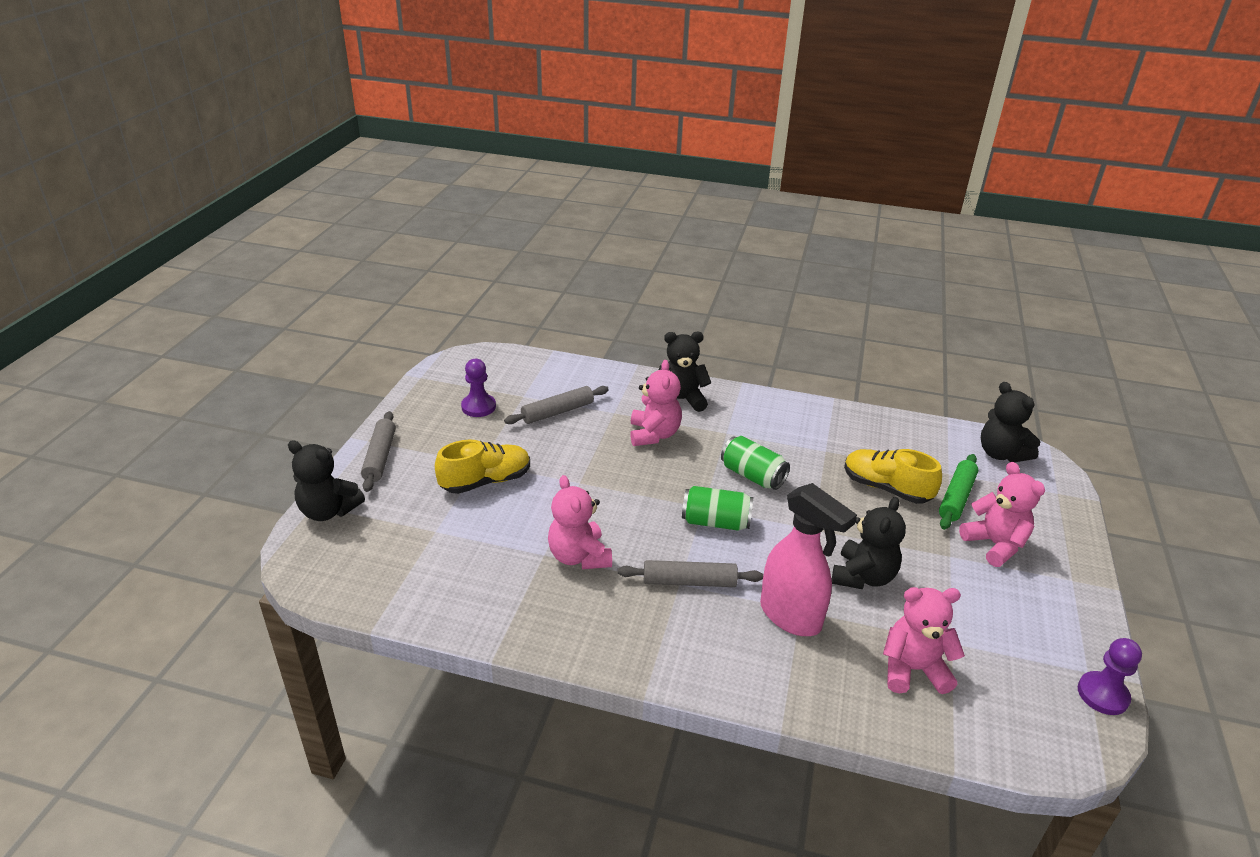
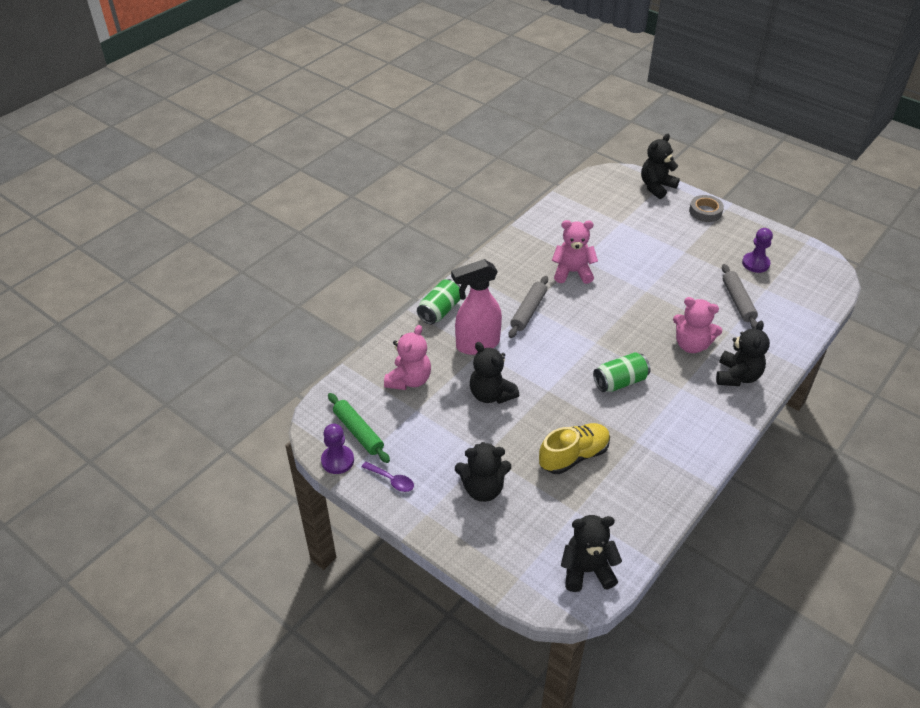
camera: 115 degrees right, 10 degrees up
grey rolling pin [361,411,396,492] -> grey tape [689,195,724,222]
yellow shoe [435,439,530,494] -> none
green can [682,486,753,531] -> green can moved to [417,279,461,325]
green rolling pin [939,454,978,530] -> green rolling pin moved to [328,393,390,463]
pink teddy bear [959,462,1045,567] -> black teddy bear [455,442,511,502]
none -> purple spoon [361,462,414,492]

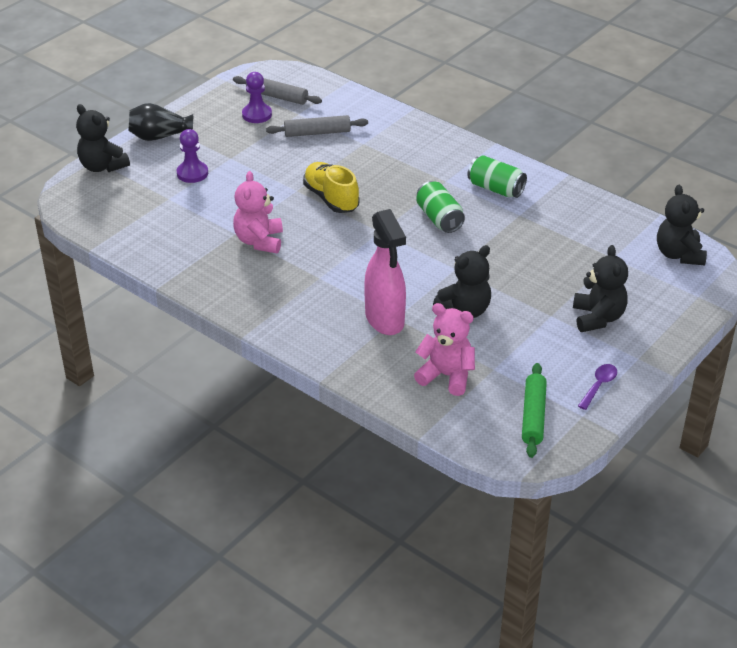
camera: 90 degrees left, 5 degrees down
purple pawn [321,424,354,474] -> purple pawn moved to [177,129,208,183]
green rolling pin [328,393,390,463] -> green rolling pin turned 45 degrees counterclockwise [522,363,547,458]
green can [417,279,461,325] -> green can moved to [467,155,527,198]
grey rolling pin [509,276,548,338] -> grey rolling pin moved to [233,76,322,105]
yellow shoe [539,423,610,474] -> yellow shoe moved to [303,162,360,213]
pink teddy bear [673,297,722,353] -> none
grey tape [689,195,724,222] -> black vase [129,103,193,141]
black teddy bear [716,321,770,386] -> none

